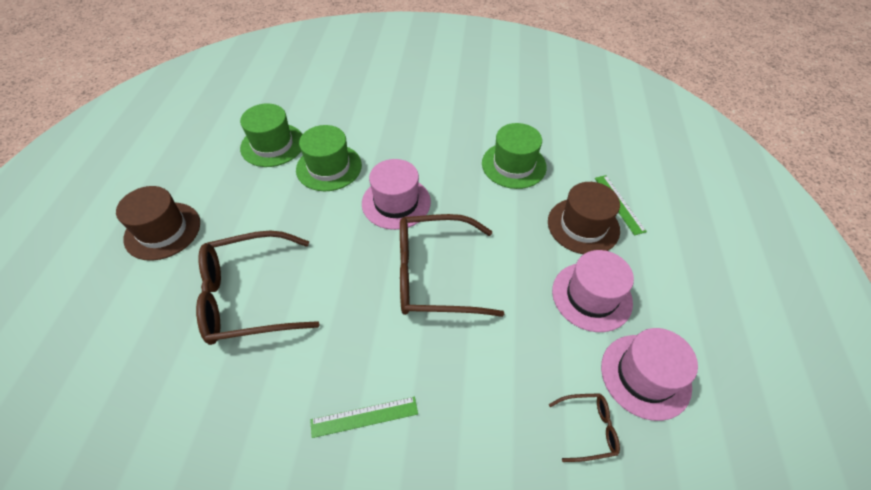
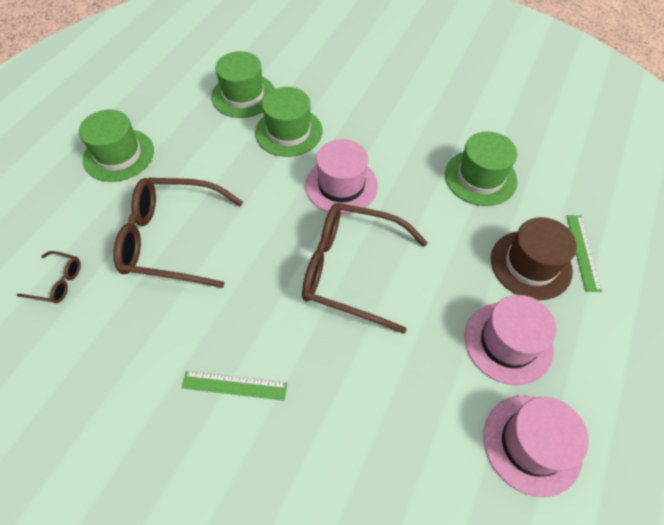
camera: 20 degrees right, 5 degrees up
brown hat [116,186,200,261] -> green hat [79,110,154,182]
brown glasses [549,393,620,462] -> brown glasses moved to [17,251,81,303]

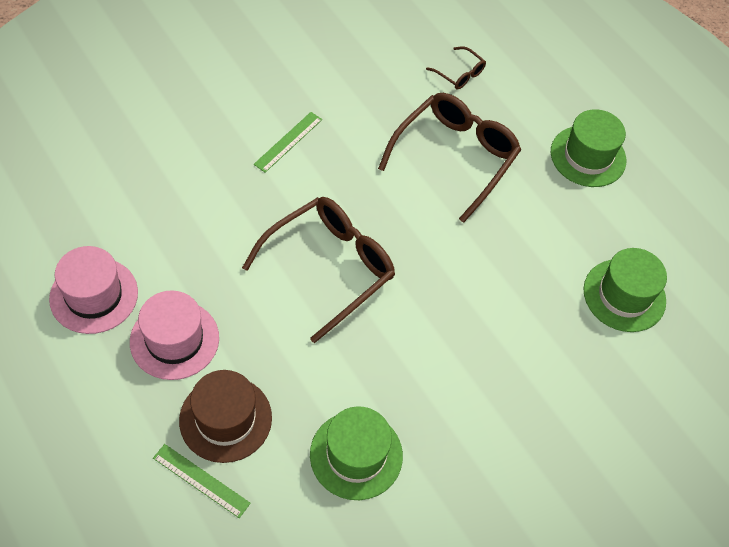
camera: 115 degrees right, 0 degrees up
brown glasses [17,251,81,303] -> brown glasses turned 90 degrees counterclockwise [426,46,486,89]
green hat [255,87,323,157] -> none
pink hat [305,139,378,215] -> none

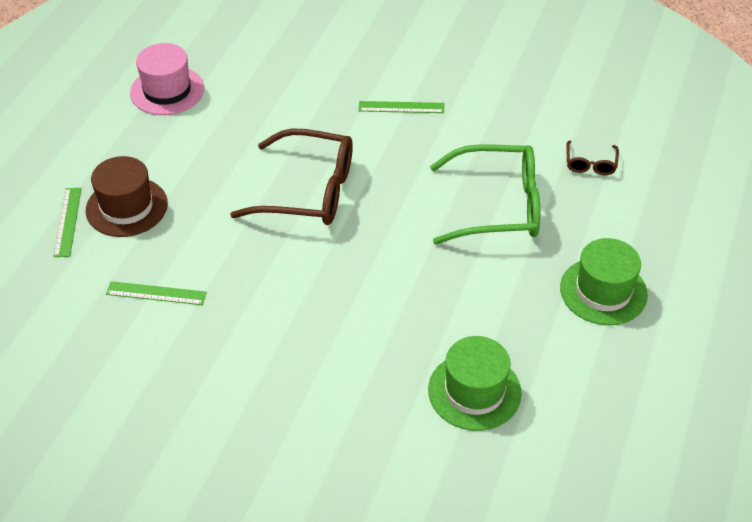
camera: 60 degrees right, 10 degrees down
pink hat [130,290,219,380] -> none
green hat [310,406,403,500] -> green ruler [106,281,207,305]
brown glasses [378,93,521,223] -> green glasses [430,144,540,244]

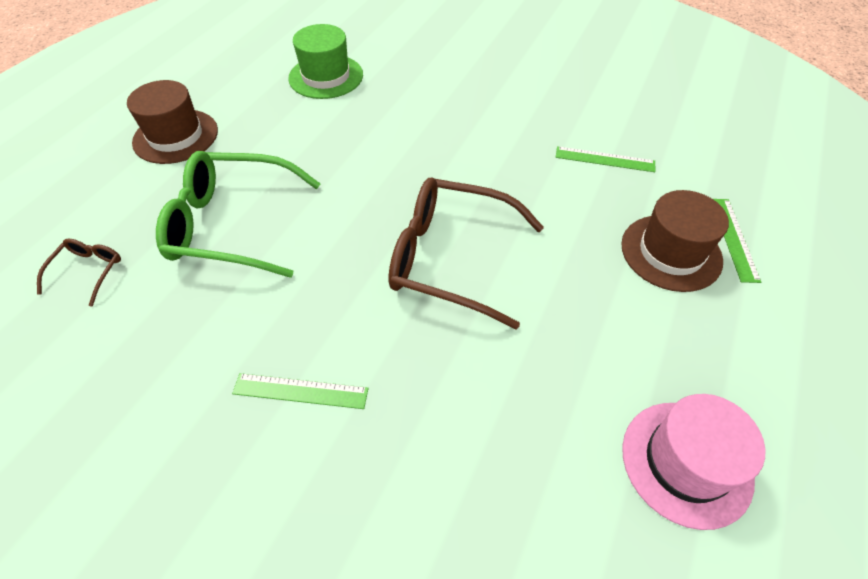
camera: 175 degrees left, 5 degrees up
green hat [560,238,648,325] -> brown hat [127,80,218,164]

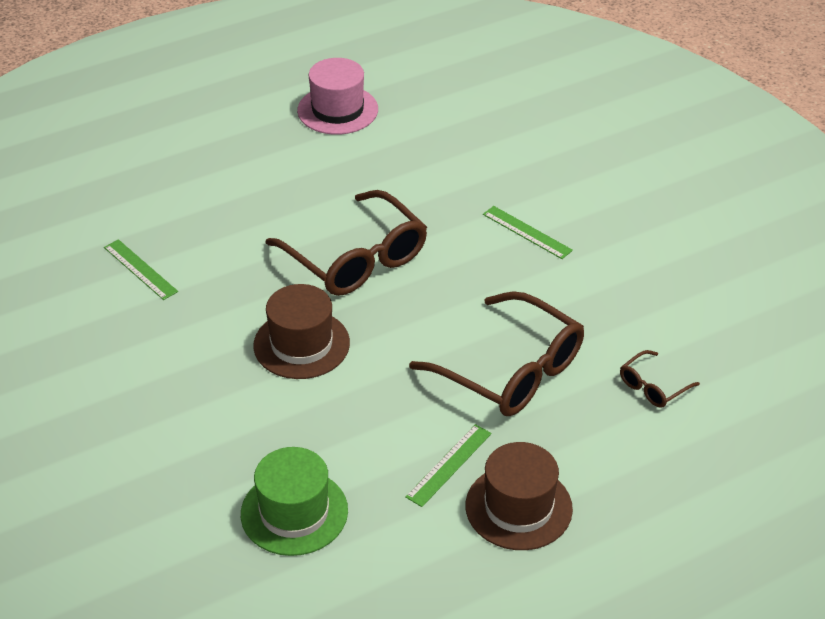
camera: 145 degrees left, 10 degrees down
green glasses [156,151,321,278] -> brown glasses [409,291,584,416]
brown hat [621,190,729,292] -> brown hat moved to [253,284,350,379]
green ruler [713,199,761,283] -> green ruler moved to [405,424,492,507]

